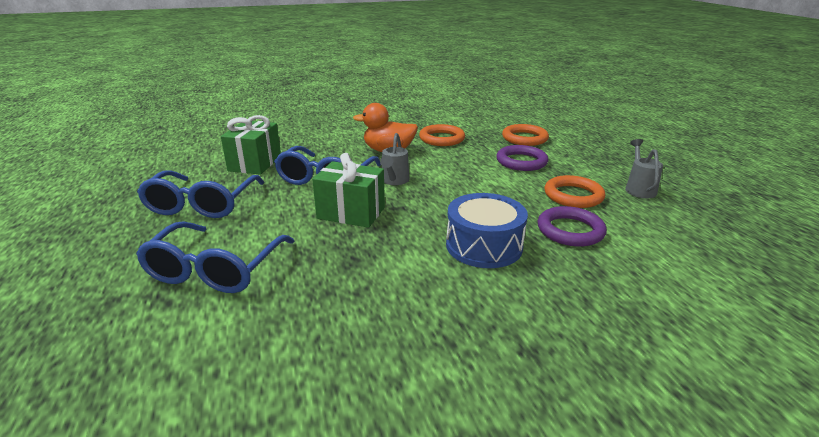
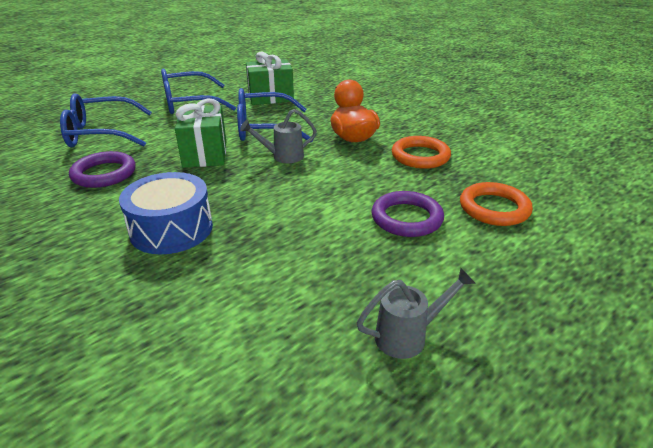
camera: 65 degrees right, 5 degrees up
purple ring [538,206,607,247] -> purple ring moved to [69,151,136,188]
orange ring [544,175,605,208] -> none

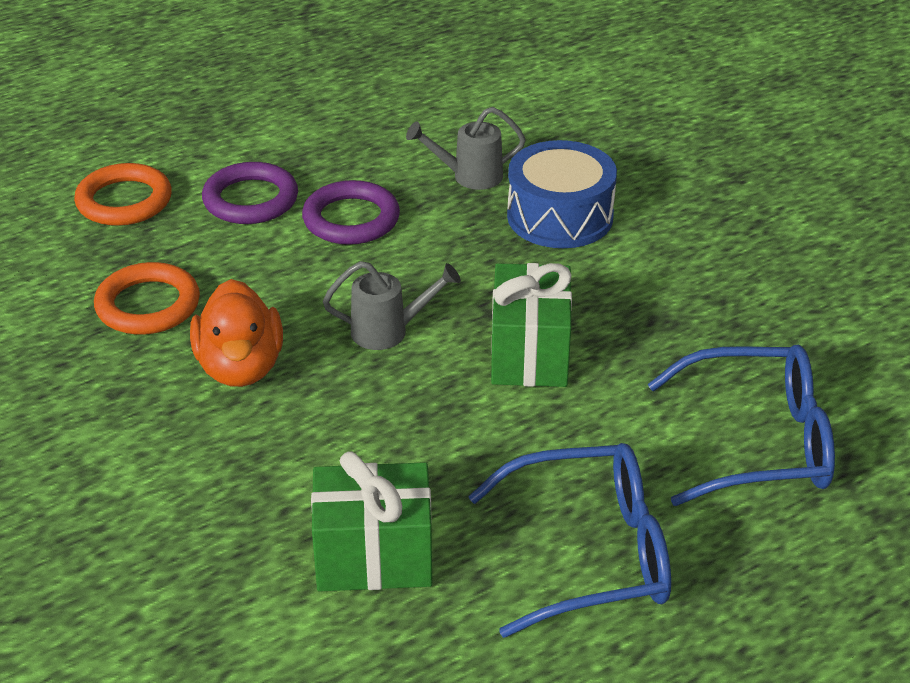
camera: 170 degrees left, 5 degrees up
purple ring [69,151,136,188] -> purple ring moved to [302,180,400,245]
blue glasses [237,88,313,143] -> none
grey watering can [357,268,476,359] -> grey watering can moved to [406,107,526,190]

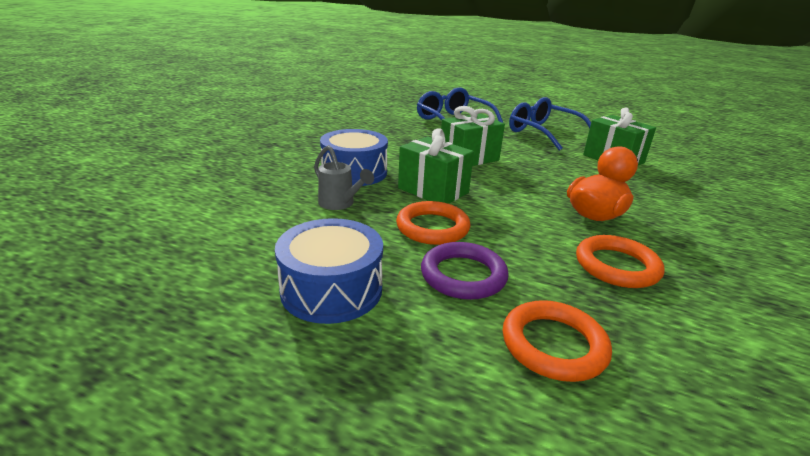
camera: 125 degrees left, 10 degrees down
purple ring [302,180,400,245] -> orange ring [396,201,470,245]
grey watering can [323,261,461,350] -> none
none -> blue drum [275,218,383,324]
none -> green gift [398,128,474,204]

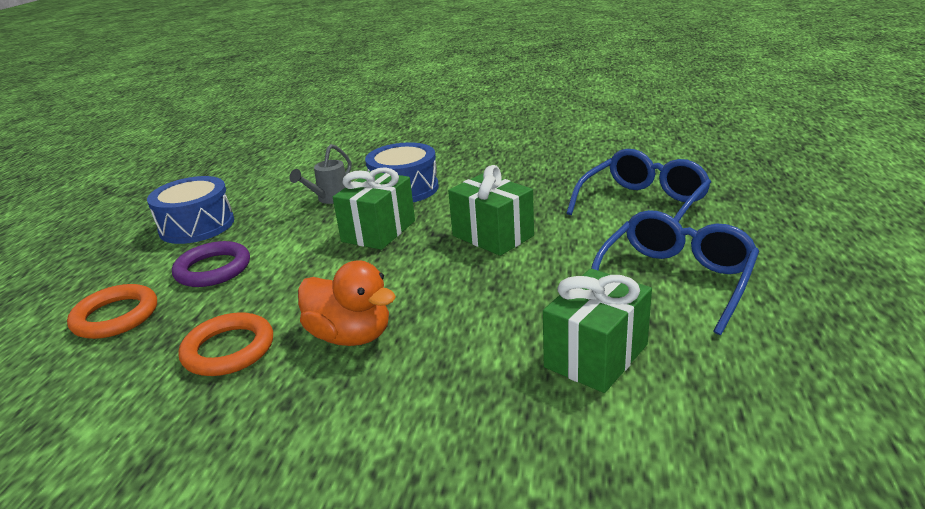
camera: 80 degrees right, 0 degrees up
orange ring [396,201,470,245] -> none

